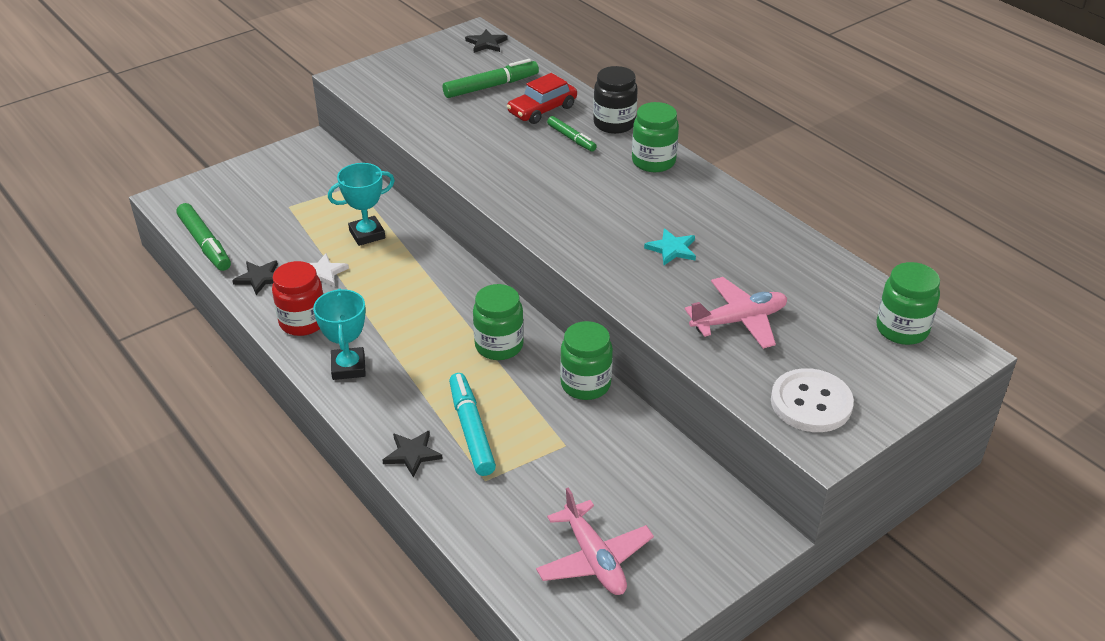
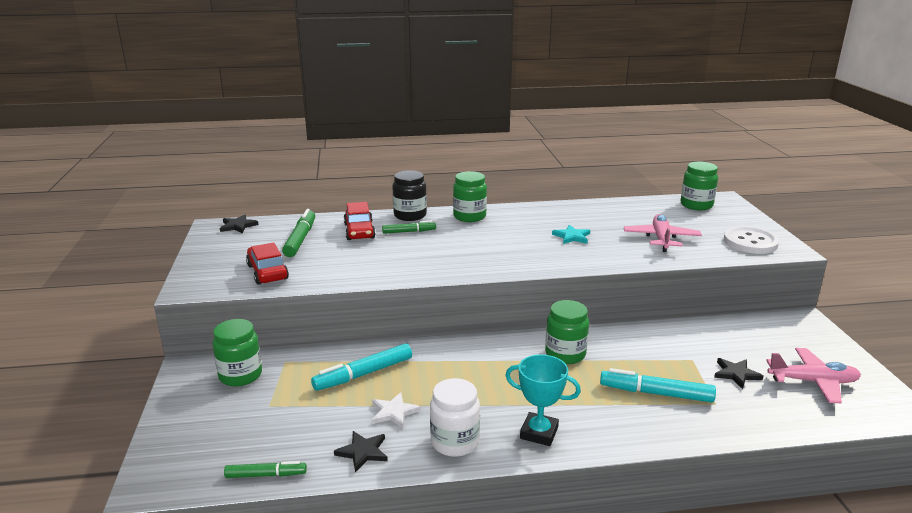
camera: 60 degrees left, 15 degrees down
green marker [176,203,231,271] -> green marker [224,461,307,478], size x0.62
red jar [272,261,323,336] -> white jar [430,378,480,457]
turquoise trophy [328,163,395,246] -> turquoise marker [311,343,412,391]
black star [382,431,443,478] -> black star moved to [714,358,764,389]
green jar [560,321,613,400] -> green jar moved to [213,319,262,386]
none -> red car [246,242,289,285]

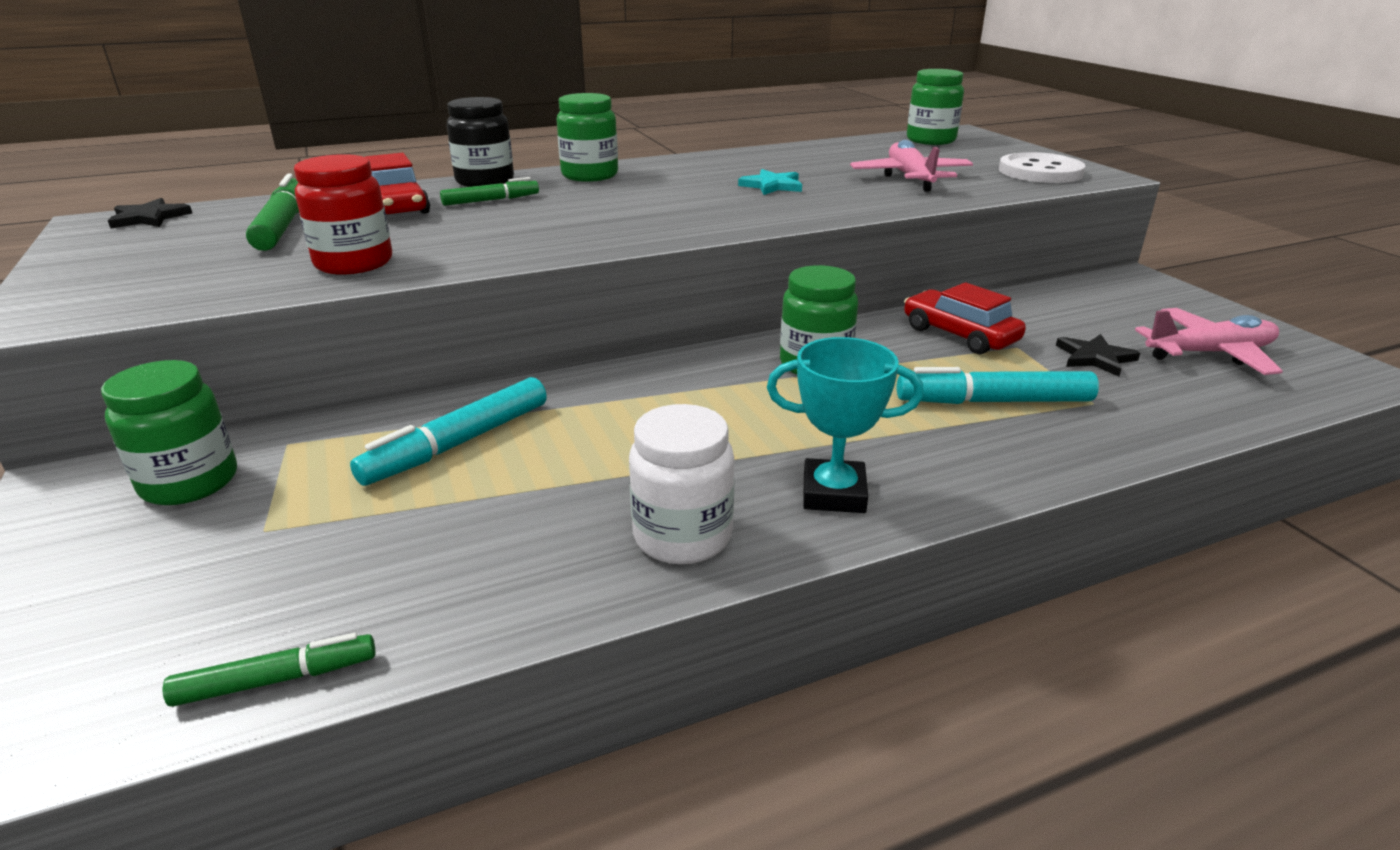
camera: 15 degrees left, 5 degrees up
red car [246,242,289,285] -> red car moved to [904,282,1026,354]
black star [334,431,388,472] -> none
white star [372,392,420,428] -> none
none -> red jar [294,154,392,275]

